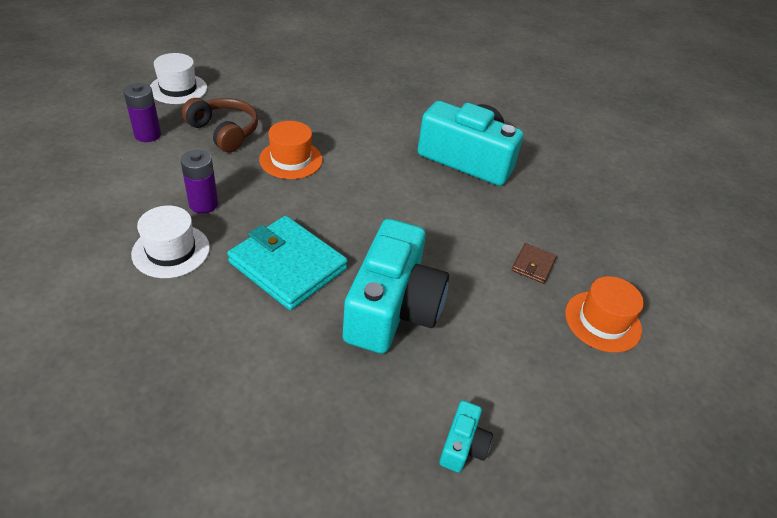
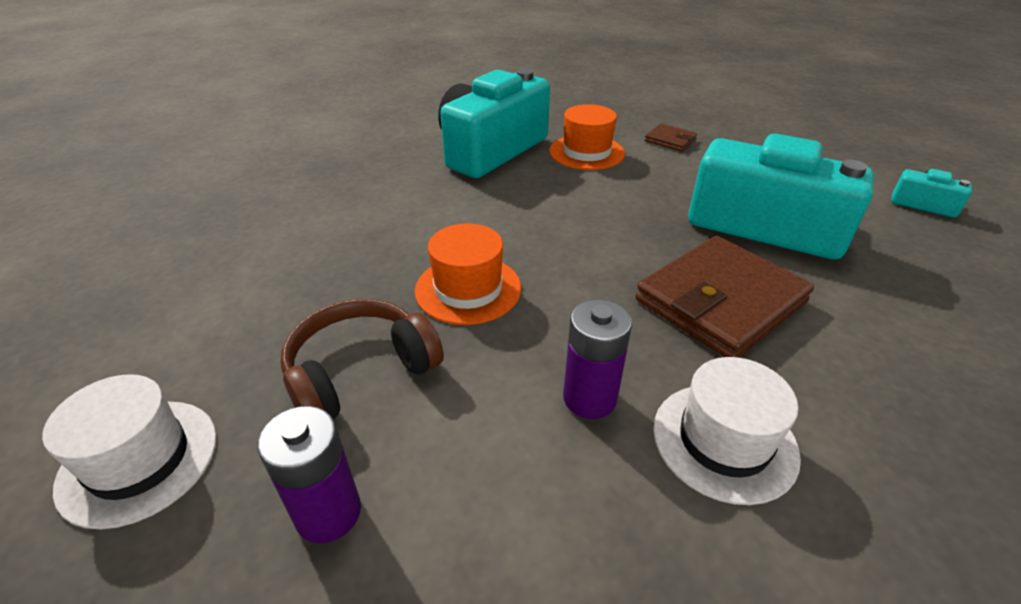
camera: 75 degrees left, 5 degrees down
turquoise wallet [227,216,348,310] -> brown wallet [635,236,814,358]
orange hat [565,276,644,353] -> orange hat moved to [549,104,625,170]

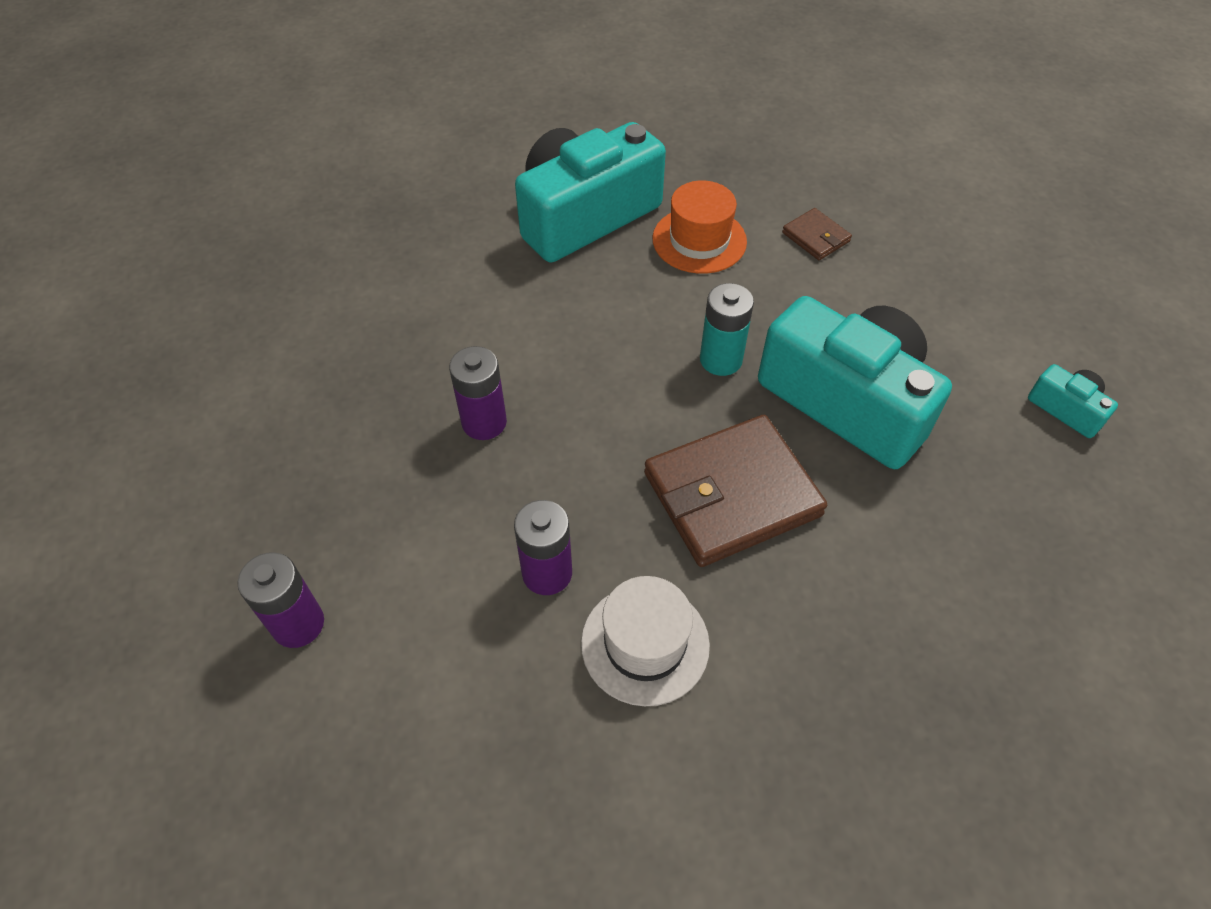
camera: 15 degrees right, 15 degrees up
white hat [42,374,217,529] -> none
brown headphones [281,299,444,419] -> none
orange hat [415,223,521,325] -> purple battery [449,346,507,440]
none -> turquoise battery [700,283,754,376]

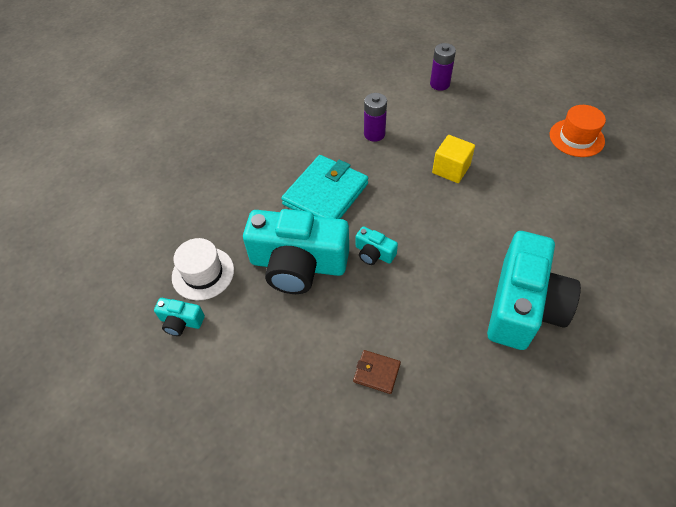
camera: 150 degrees right, 0 degrees up
purple battery [449,346,507,440] -> yellow cube [432,135,475,183]
white hat [581,576,710,706] -> white hat moved to [172,238,234,300]
brown wallet [644,415,827,567] -> turquoise wallet [281,155,368,219]
orange hat [652,180,747,274] -> orange hat moved to [550,105,606,157]
turquoise battery [700,283,754,376] -> turquoise camera [356,226,398,265]

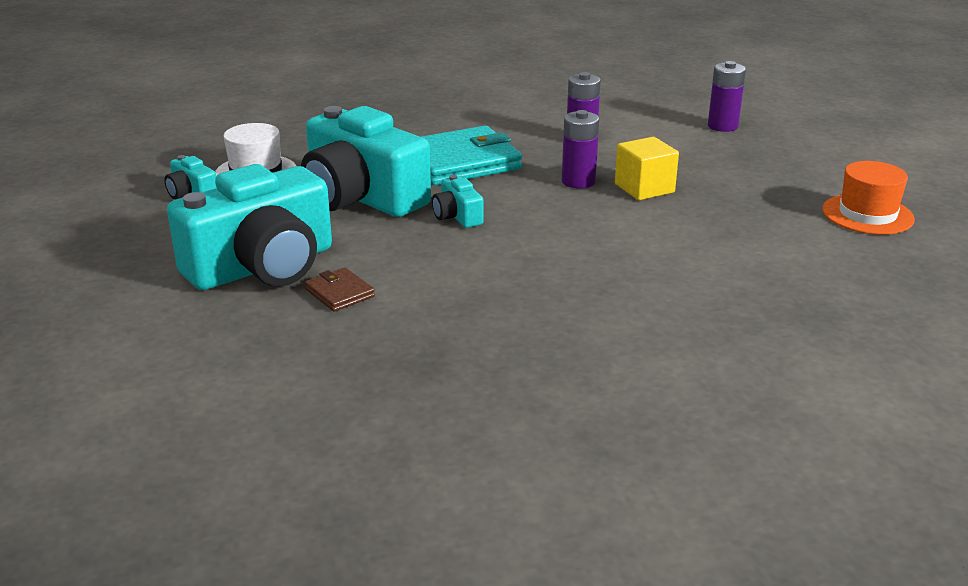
camera: 30 degrees right, 25 degrees down
turquoise camera [487,231,581,350] -> turquoise camera moved to [167,164,332,290]
none -> purple battery [562,110,599,189]

